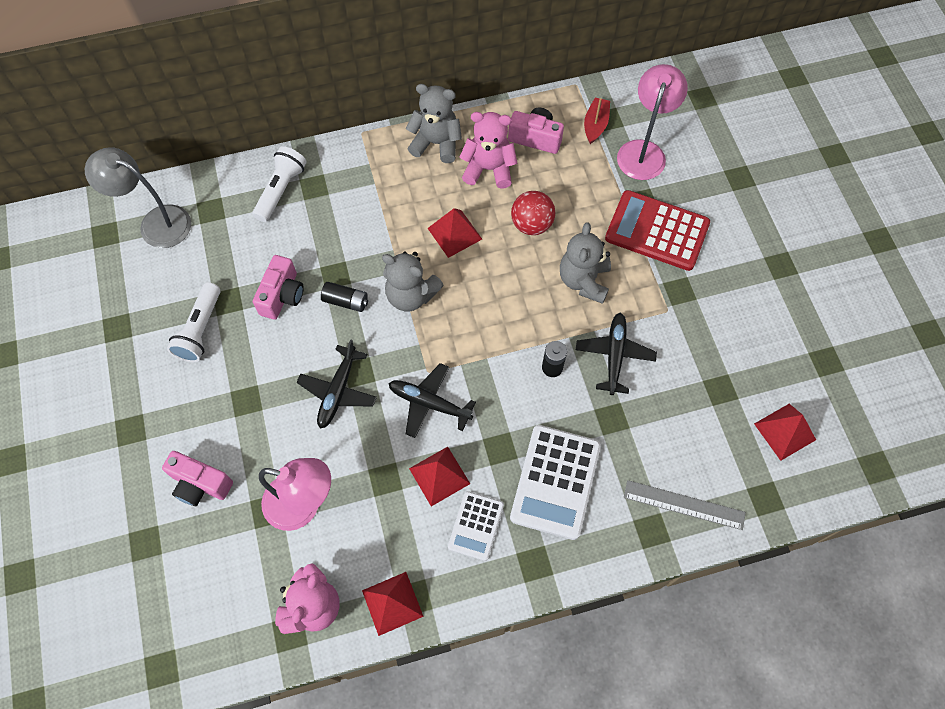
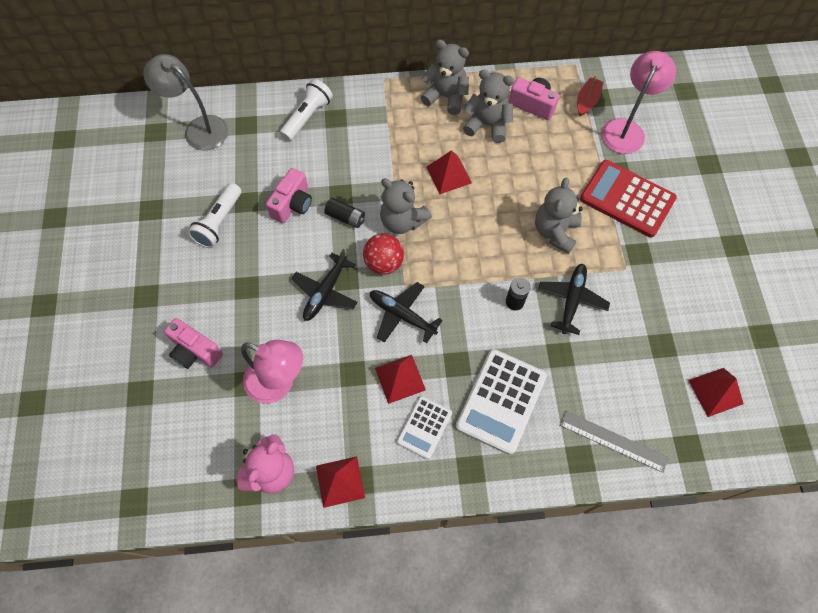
camera: 10 degrees right, 0 degrees up
pink teddy bear [460,112,517,189] -> grey teddy bear [463,70,514,143]
red ball [511,191,555,235] -> red ball moved to [363,233,404,275]

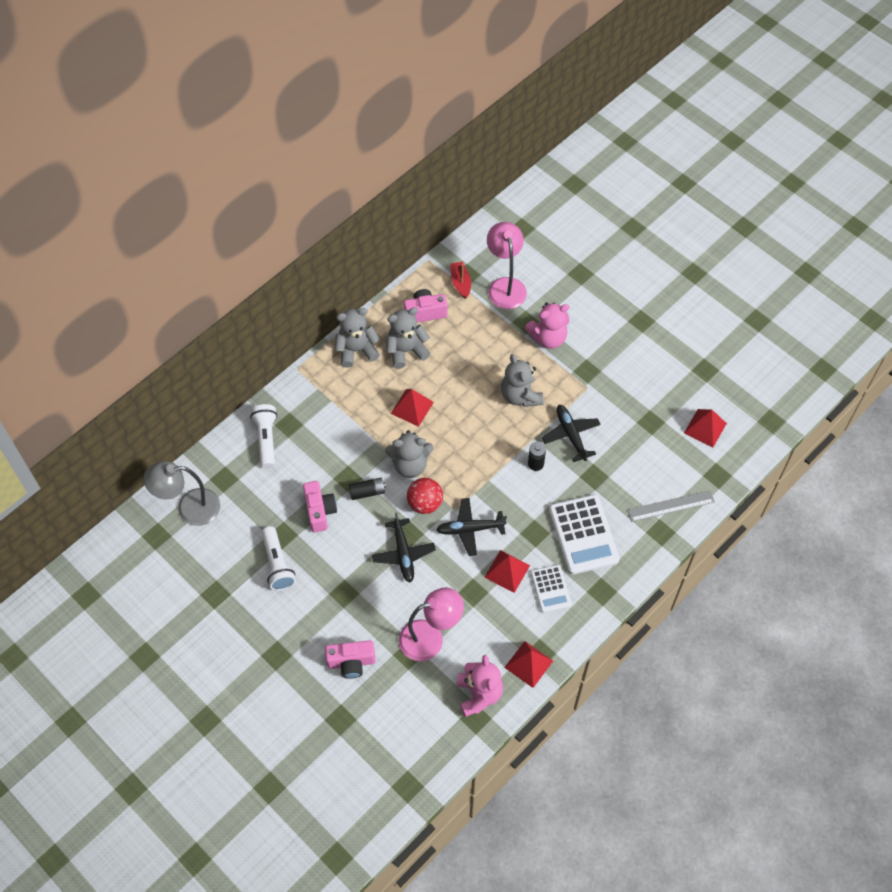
camera: 40 degrees left, 5 degrees down
red calculator [580,160,677,237] -> pink teddy bear [525,302,569,349]

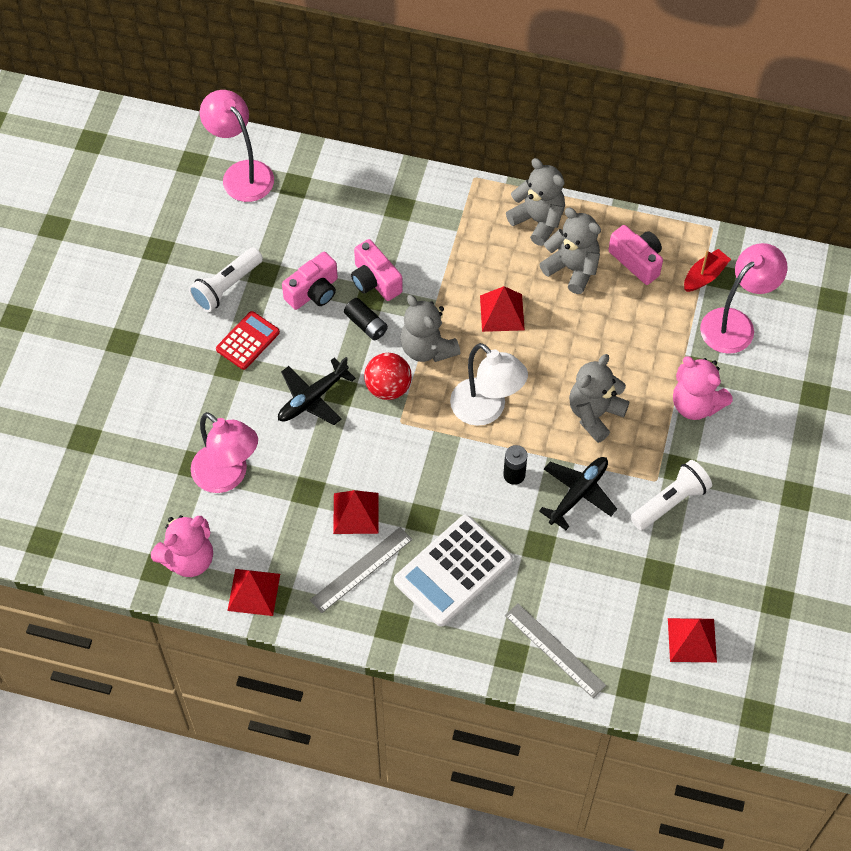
camera: 60 degrees right, 0 degrees up
grey lamp [144,461,220,526] -> pink lamp [200,90,274,202]
white flashlight [250,404,277,468] -> white flashlight moved to [630,460,712,530]
pink camera [325,640,376,679] -> pink camera moved to [351,239,403,301]
black plane [436,498,507,556] -> none
white calculator [531,565,571,613] -> grey ruler [310,527,413,613]
none -> red calculator [216,311,280,370]
none -> white lamp [450,343,528,426]

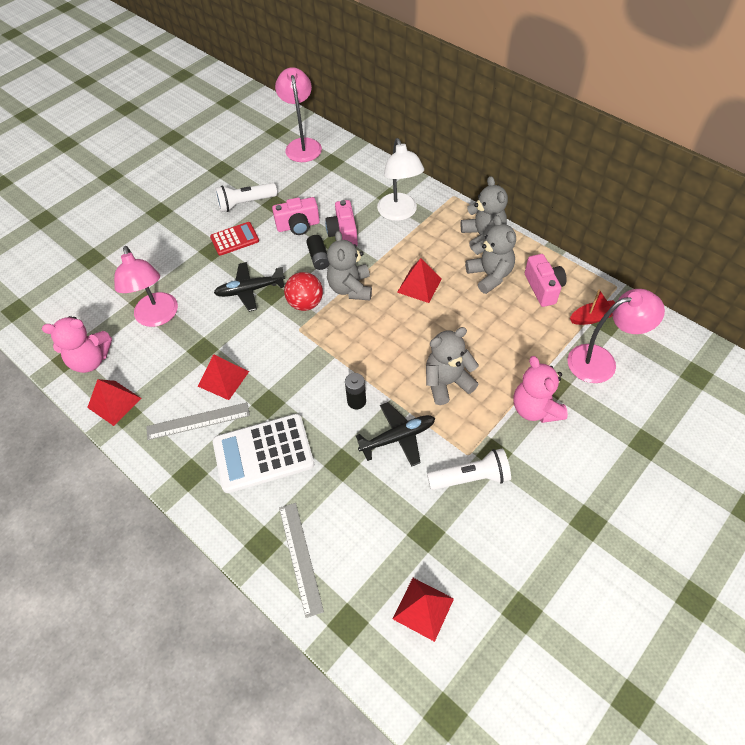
camera: 30 degrees right, 5 degrees down
white lamp [450,343,528,426] -> white lamp moved to [377,138,424,221]

